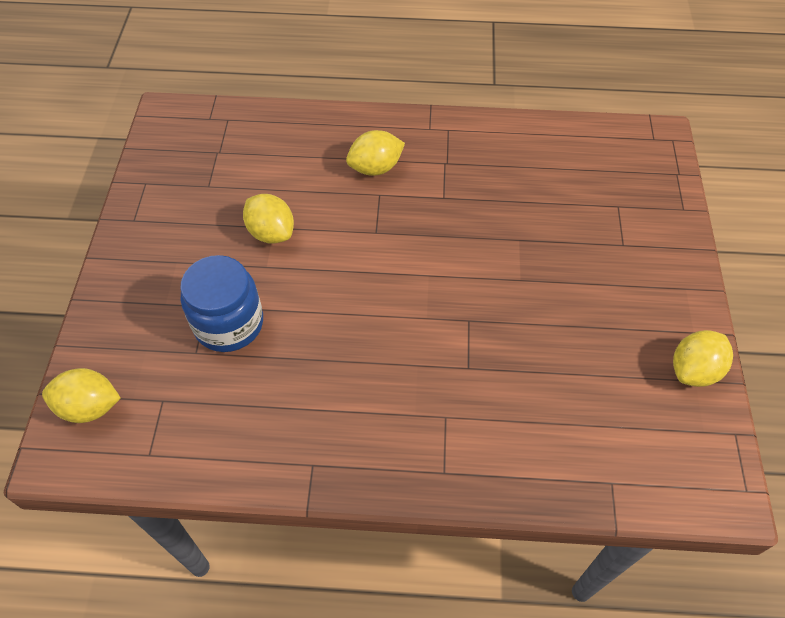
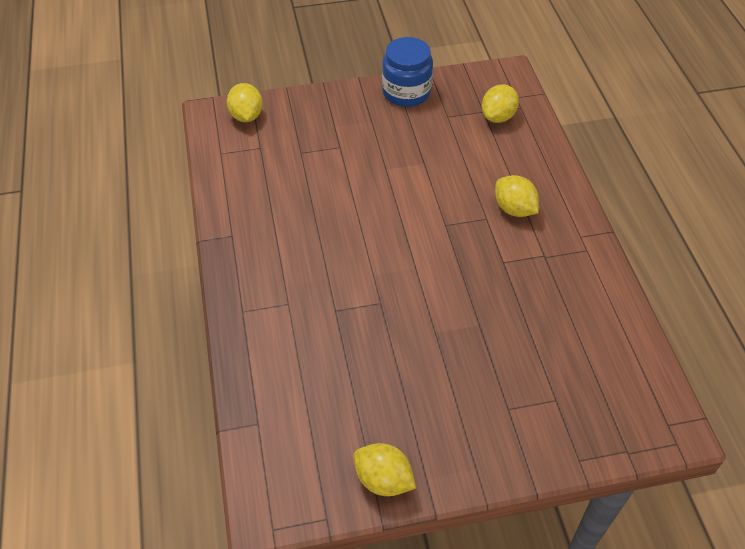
camera: 75 degrees right, 5 degrees down
blue jar [180,255,263,352] -> blue jar moved to [382,37,433,107]
yellow lemon [243,194,294,243] -> yellow lemon moved to [482,84,519,123]

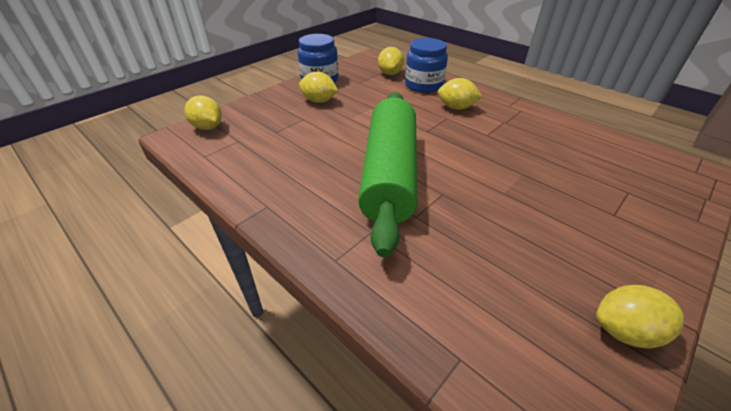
camera: 35 degrees left, 10 degrees down
none -> yellow lemon [299,72,338,103]
none -> green rolling pin [358,92,417,257]
none -> blue jar [405,38,448,93]

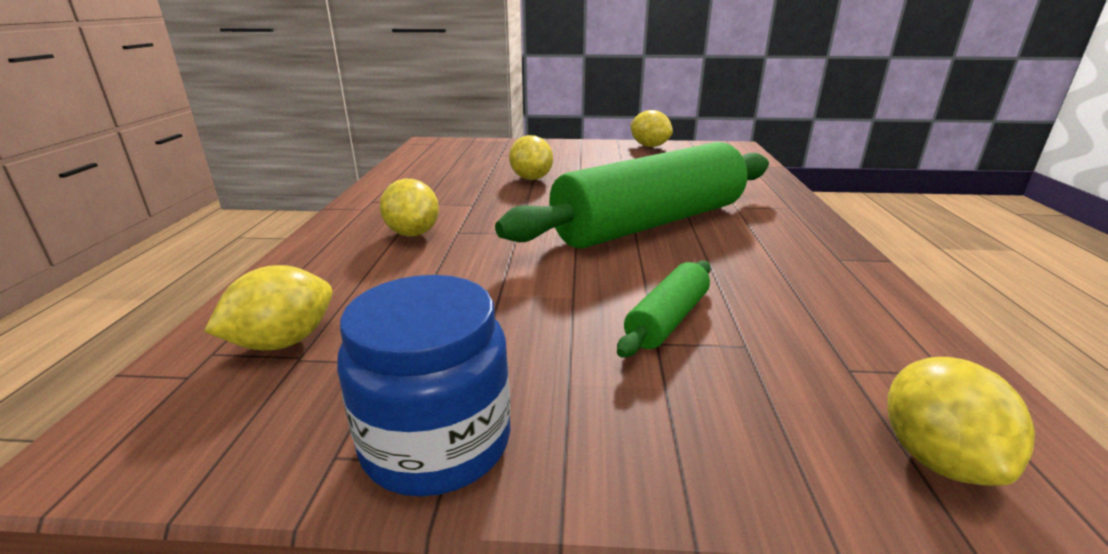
camera: 130 degrees left, 15 degrees down
yellow lemon [299,72,338,103] -> yellow lemon moved to [509,135,553,180]
blue jar [405,38,448,93] -> none
none -> green rolling pin [617,260,711,358]

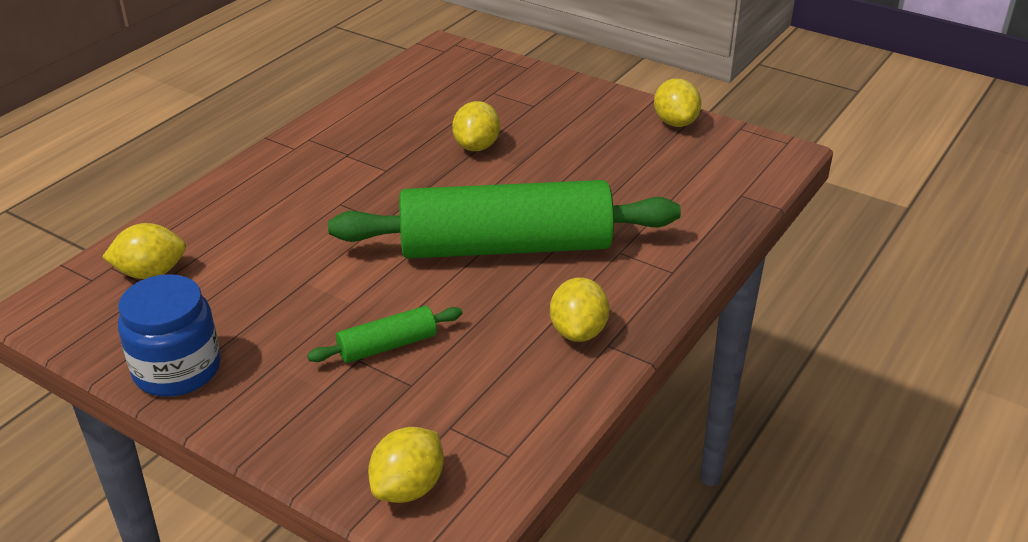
camera: 30 degrees right, 10 degrees up
yellow lemon [380,179,439,236] -> yellow lemon moved to [550,277,610,342]

